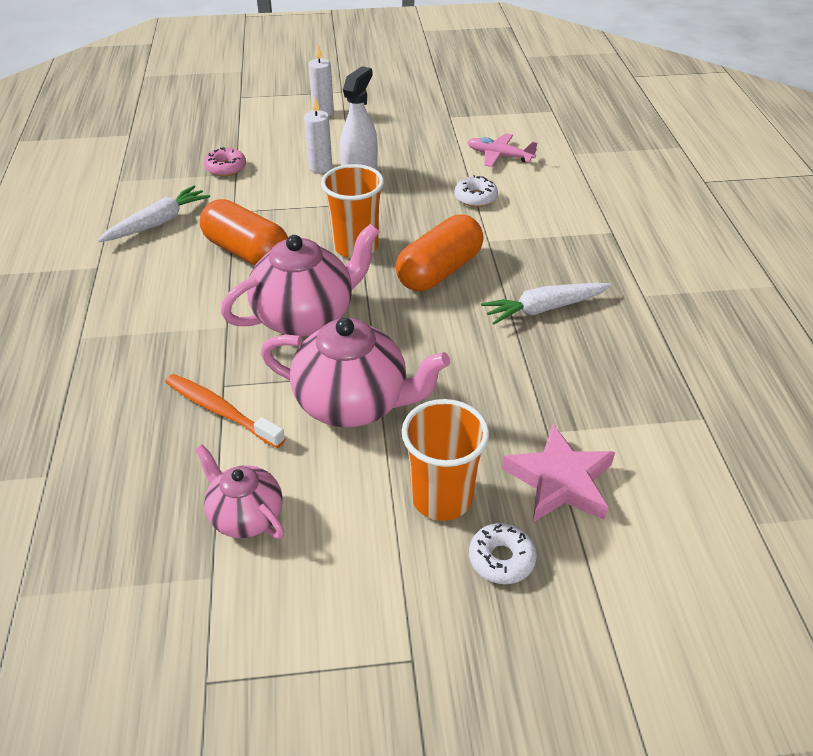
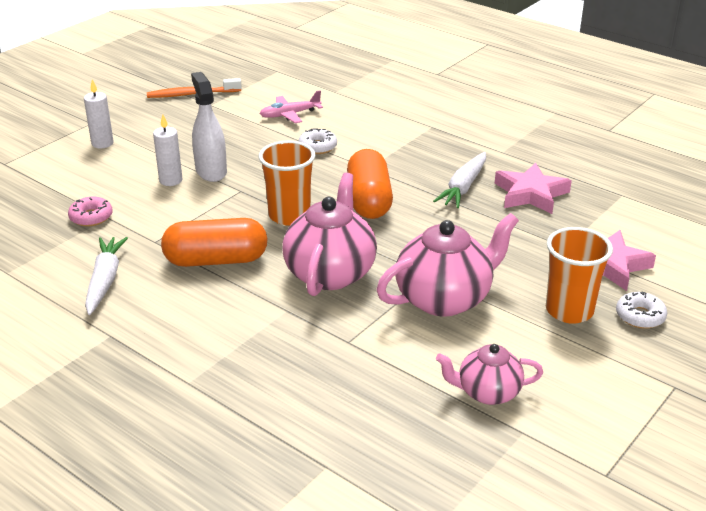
camera: 45 degrees left, 10 degrees down
orange toothbrush [165,374,285,448] -> orange toothbrush moved to [147,78,242,98]
none -> pink star [495,162,572,214]

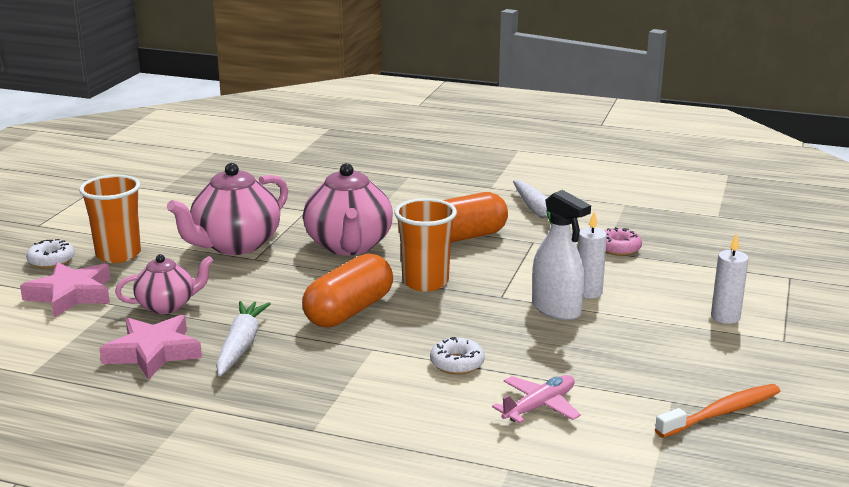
camera: 160 degrees right, 10 degrees down
orange capsule [347,149,393,219] -> orange capsule turned 60 degrees clockwise [302,253,393,328]
pink teapot [436,344,543,405] -> pink teapot moved to [115,254,214,314]

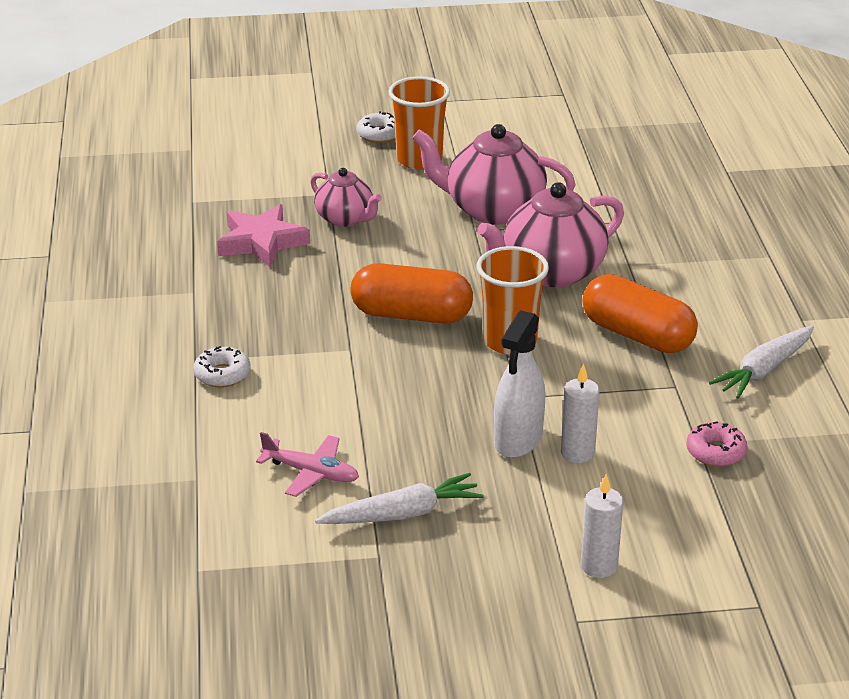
camera: 65 degrees right, 10 degrees up
pink star [20,262,110,317] -> none
white carrot [216,301,271,376] -> white carrot moved to [315,473,484,524]
white donut [430,337,485,375] -> white donut moved to [193,346,251,388]
orange toothbrush [655,384,781,438] -> none

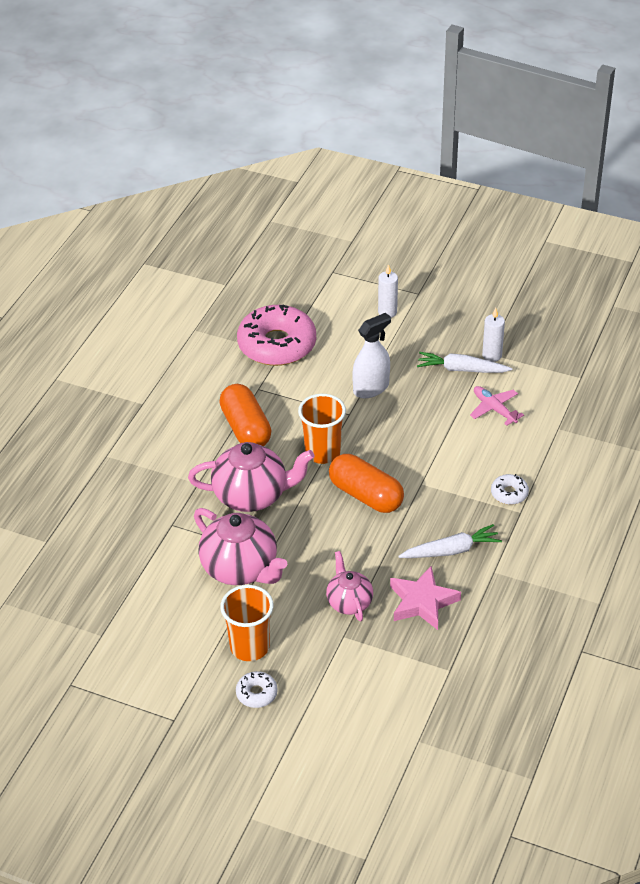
camera: 150 degrees left, 10 degrees up
white candle [561,364,599,463] -> white candle moved to [482,308,505,362]
pink donut [687,421,747,467] -> pink donut [237,305,316,366], size x2.30
white carrot [709,325,814,399] -> white carrot moved to [398,524,502,558]

